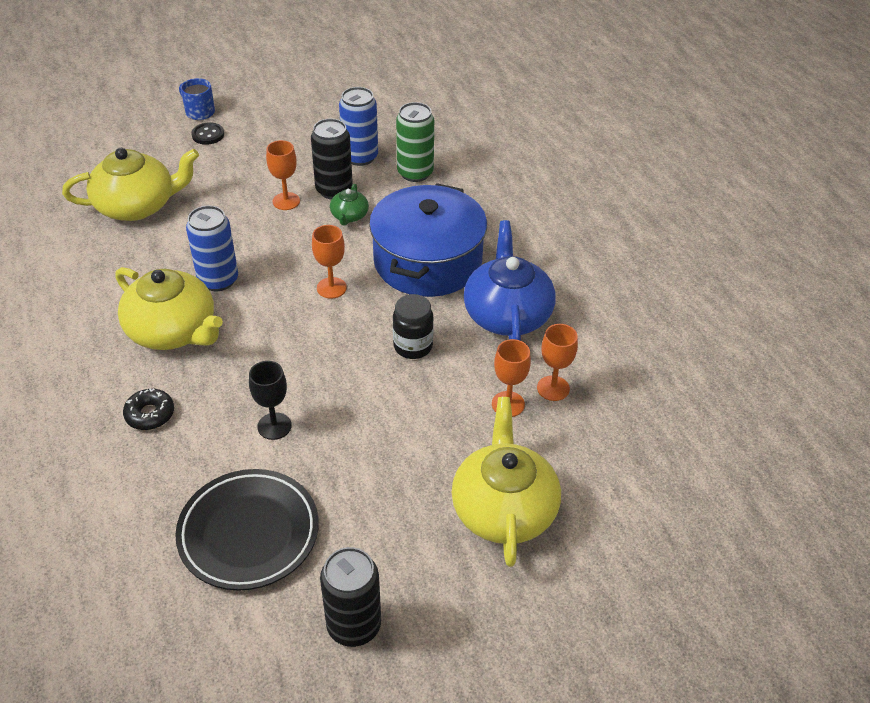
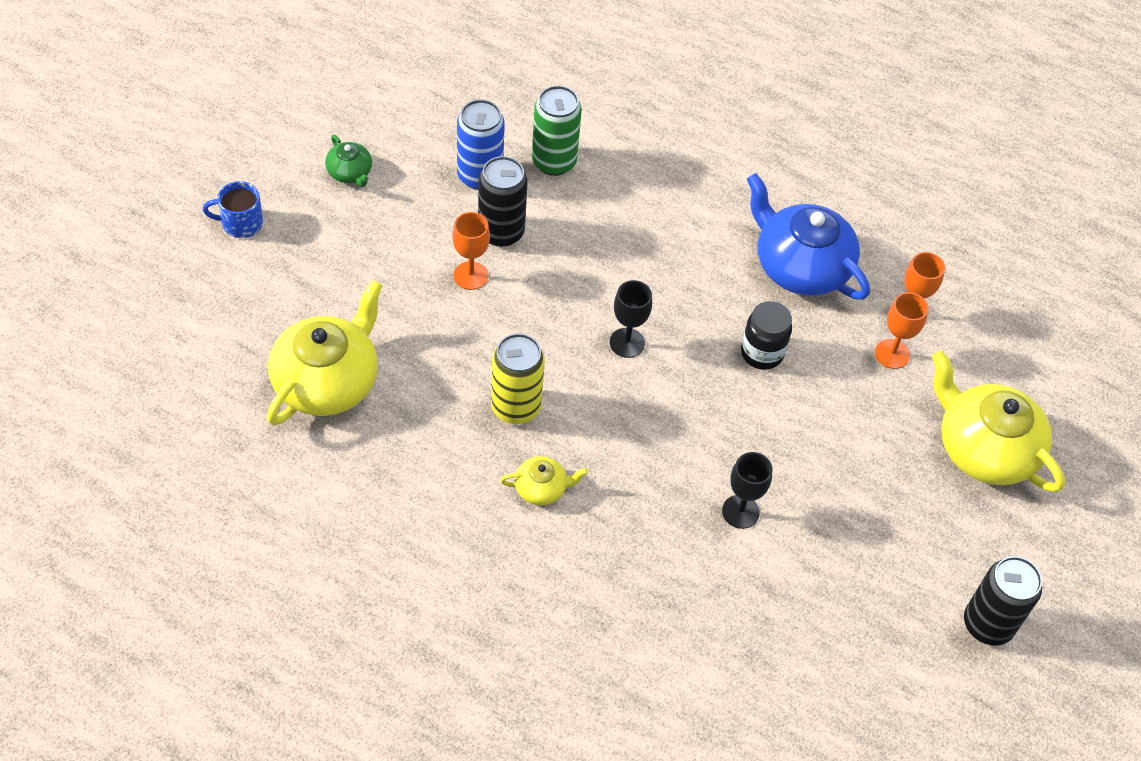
camera: 45 degrees left, 10 degrees up
yellow teapot [115,267,223,350] -> yellow teapot [500,456,588,506], size x0.47
black donut [123,389,174,430] -> none
black plate [175,469,319,591] -> none
blue can [186,206,238,291] -> yellow can [491,333,545,424]
black button [191,122,224,145] -> none
orange goblet [312,225,347,299] -> black goblet [610,280,652,358]
green teapot [330,184,369,226] -> green teapot moved to [325,135,372,187]
blue pot [369,183,487,297] -> none

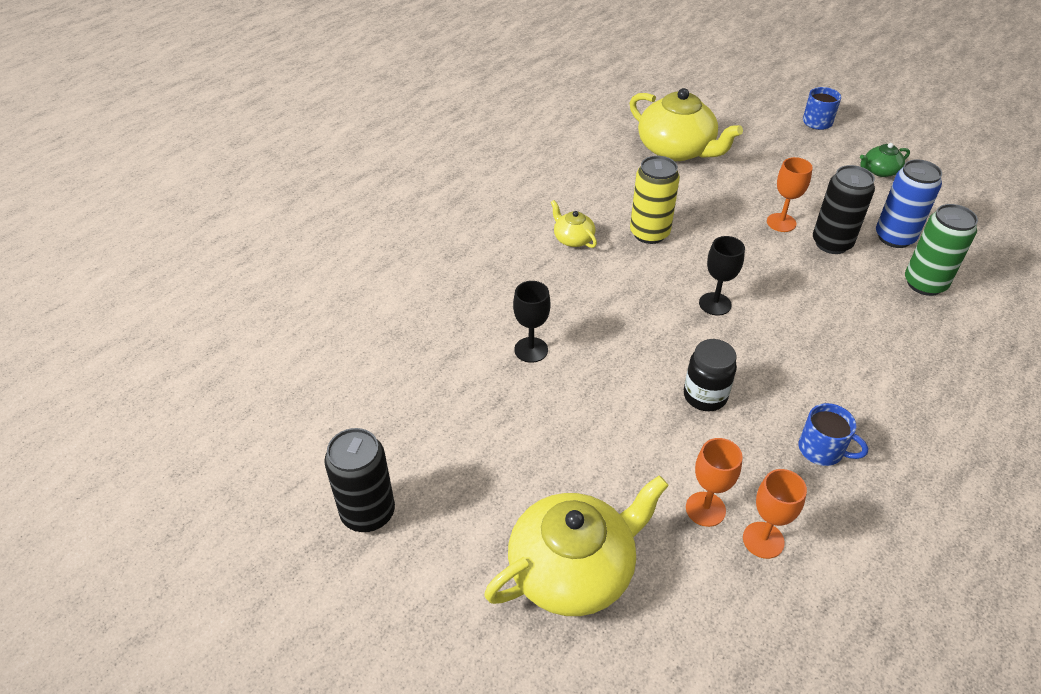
camera: 105 degrees right, 10 degrees down
yellow teapot [500,456,588,506] -> yellow teapot turned 135 degrees clockwise [551,200,597,248]
blue teapot [747,173,870,300] -> blue mug [799,403,868,466]

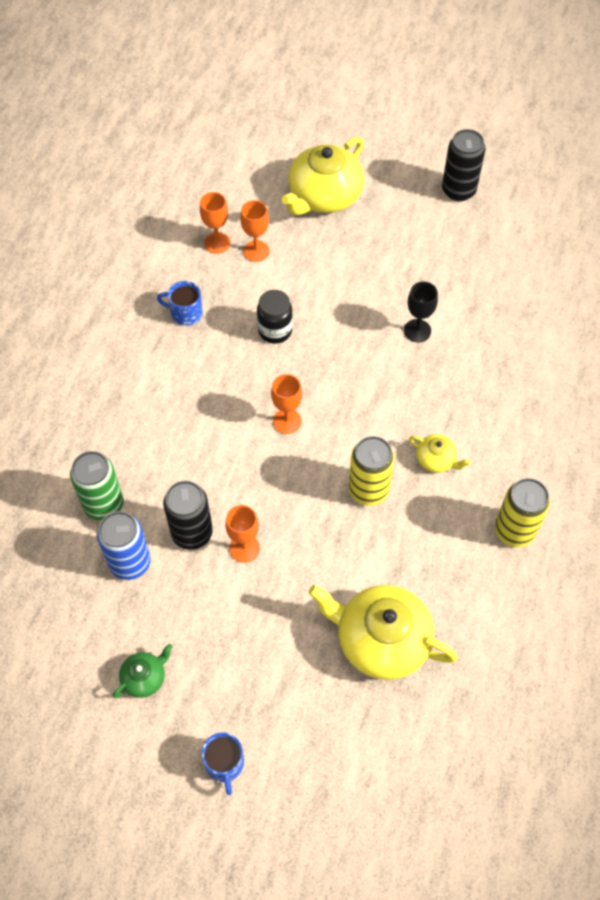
camera: 160 degrees right, 15 degrees up
black goblet [699,236,745,315] -> orange goblet [271,374,302,434]
none -> yellow can [495,478,550,547]

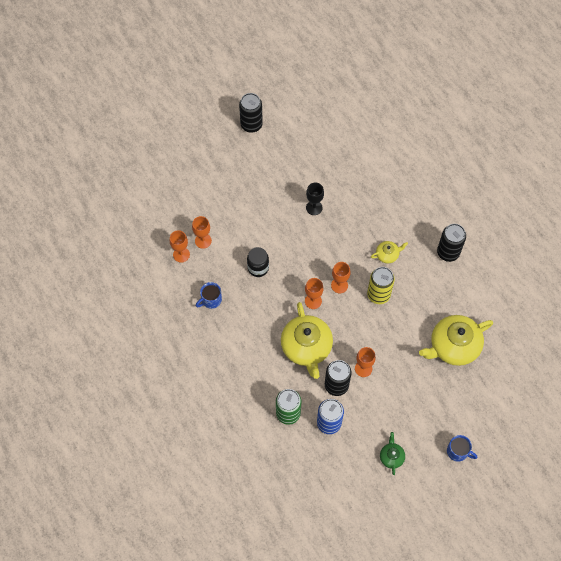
camera: 50 degrees left, 5 degrees up
yellow teapot [282,137,365,215] -> yellow teapot moved to [281,302,333,379]
yellow can [495,478,550,547] -> black can [437,224,466,262]
none -> orange goblet [331,262,351,293]

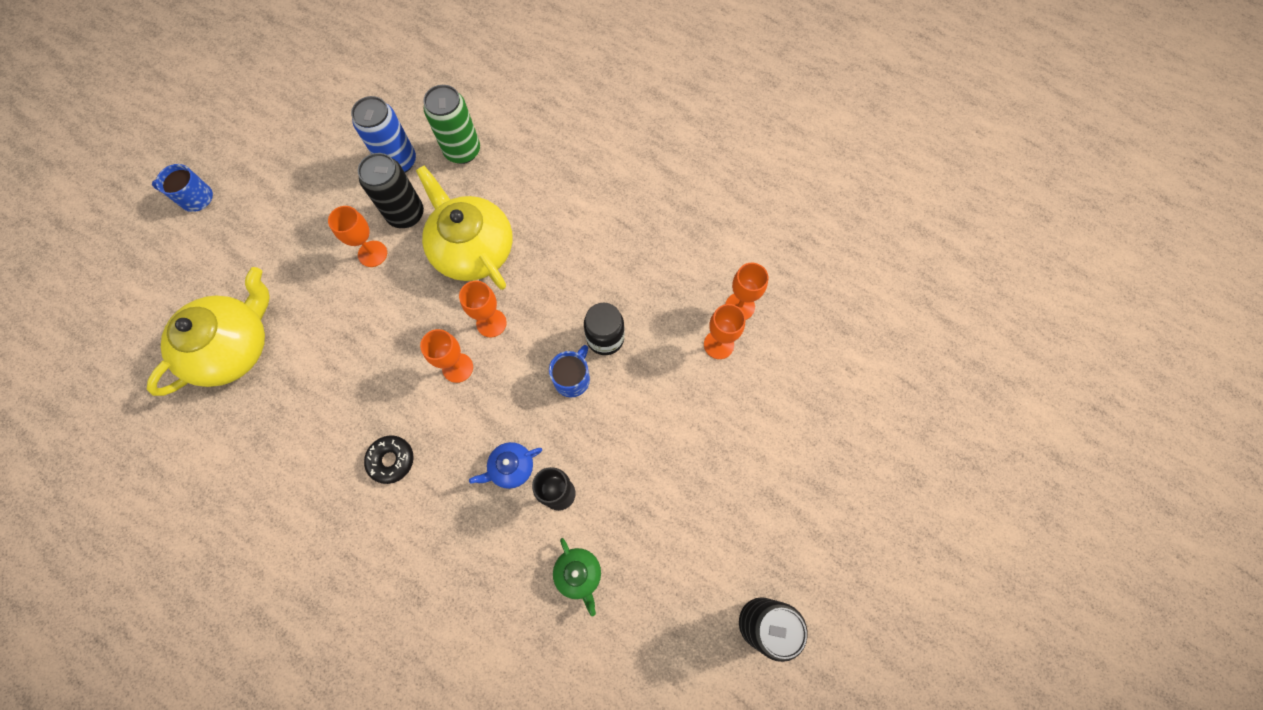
camera: 155 degrees right, 5 degrees up
blue mug [196,282,222,309] -> blue mug moved to [549,345,590,398]
yellow can [367,267,395,304] -> none
yellow teapot [371,241,408,264] -> black donut [364,435,414,484]
green teapot [380,432,405,475] -> green teapot moved to [553,538,601,616]
black can [437,224,466,262] -> none
none -> blue teapot [469,442,542,489]

